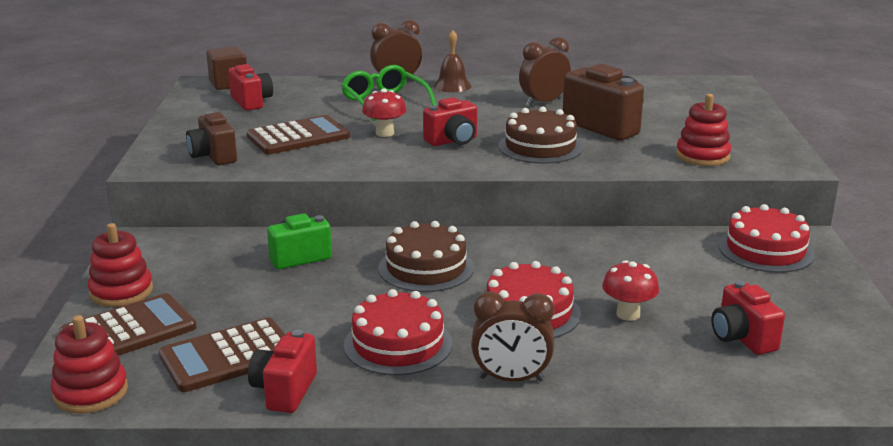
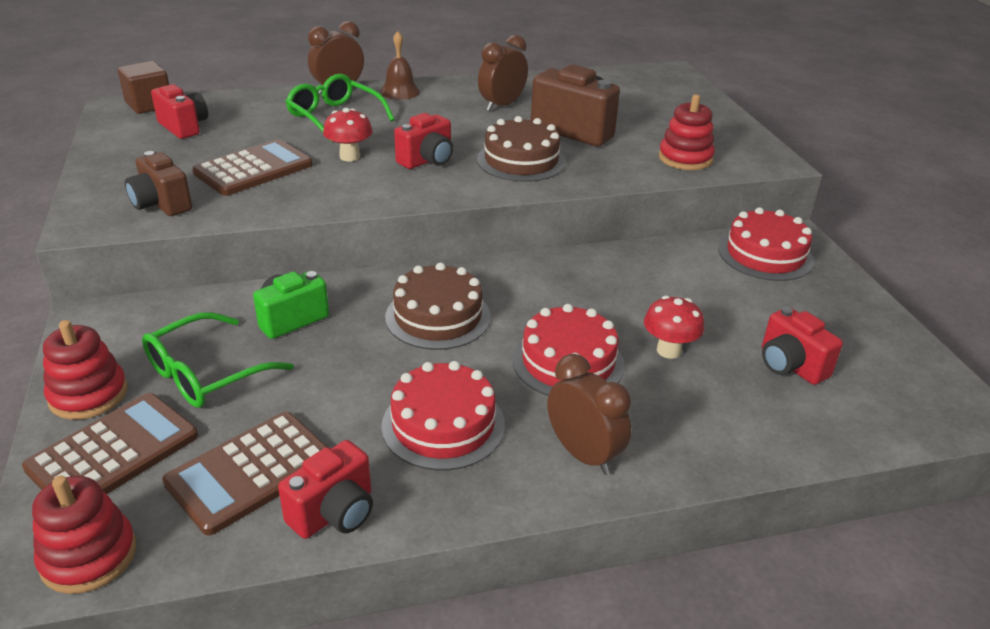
camera: 15 degrees left, 10 degrees up
red camera [248,330,317,413] -> red camera turned 135 degrees counterclockwise [278,440,373,539]
brown clock [471,291,554,382] -> brown clock turned 120 degrees counterclockwise [547,354,631,475]
none -> green glasses [142,312,293,408]

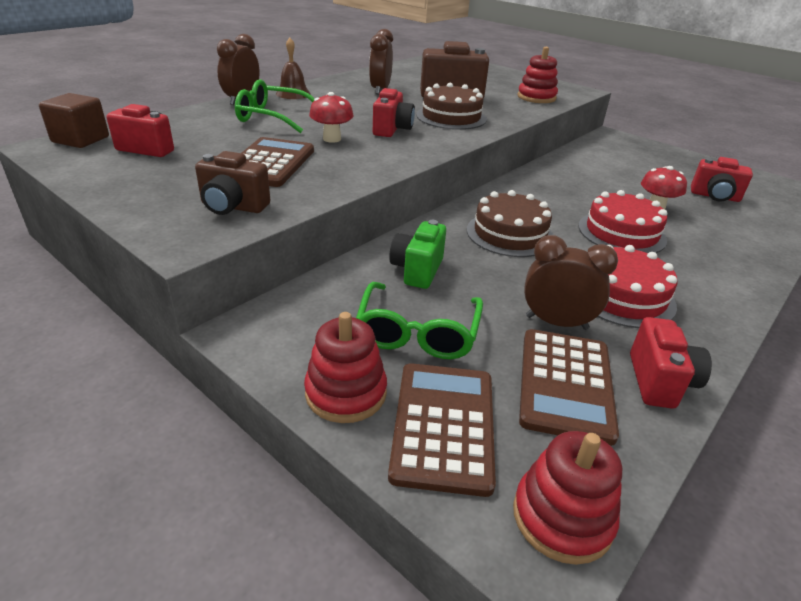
camera: 35 degrees left, 0 degrees up
brown clock [547,354,631,475] -> brown clock moved to [524,235,618,330]
red cake [718,207,814,281] -> none

